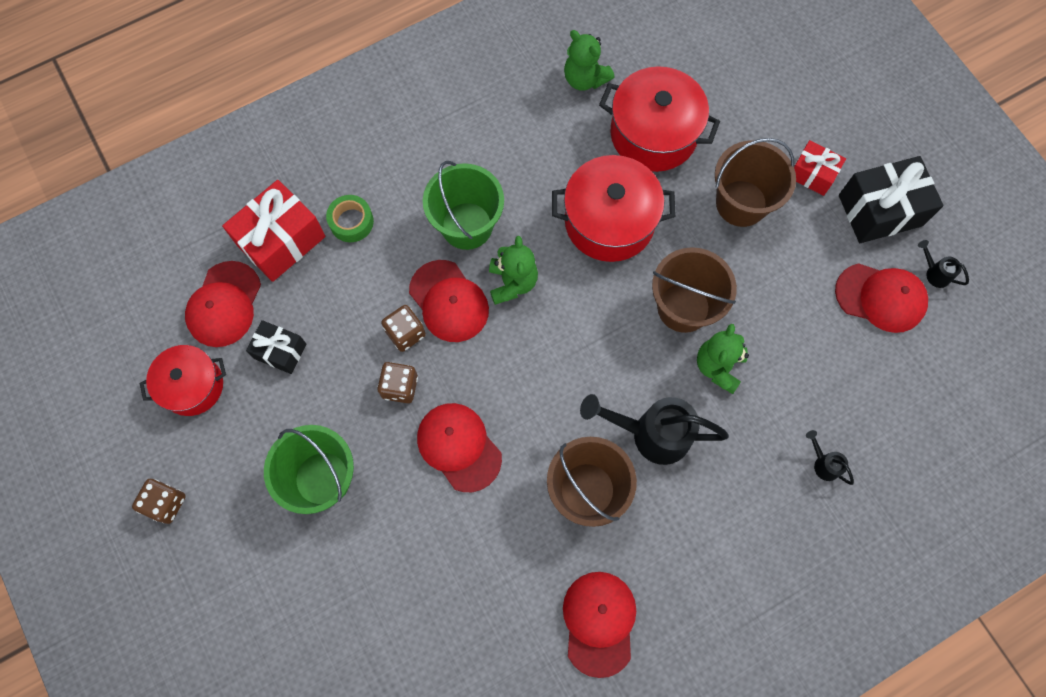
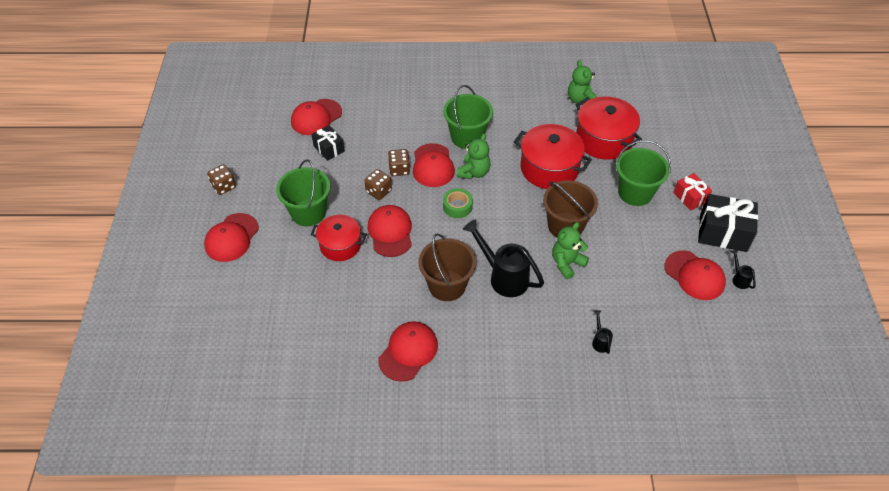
camera: 30 degrees right, 20 degrees down
red pot [139,345,226,416] -> red pot moved to [311,215,367,261]
red gift [222,180,326,282] -> none
green tape [326,195,374,242] -> green tape moved to [443,188,473,218]
brown bucket [715,138,796,227] -> green bucket [615,140,671,206]
none -> red cap [204,213,259,262]

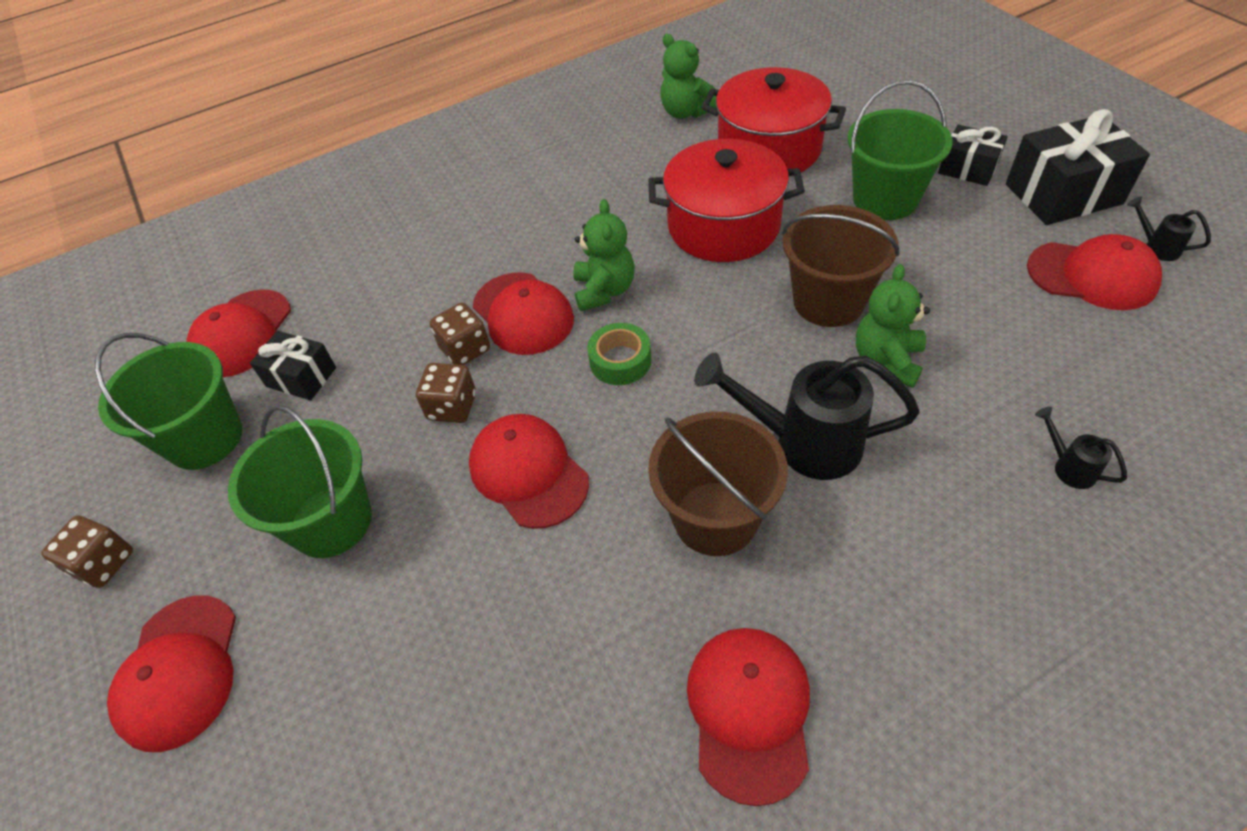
camera: 25 degrees left, 0 degrees up
red pot [311,215,367,261] -> none
green bucket [443,85,493,149] -> green bucket moved to [95,333,242,470]
red gift [673,173,712,210] -> black gift [938,125,1008,186]

